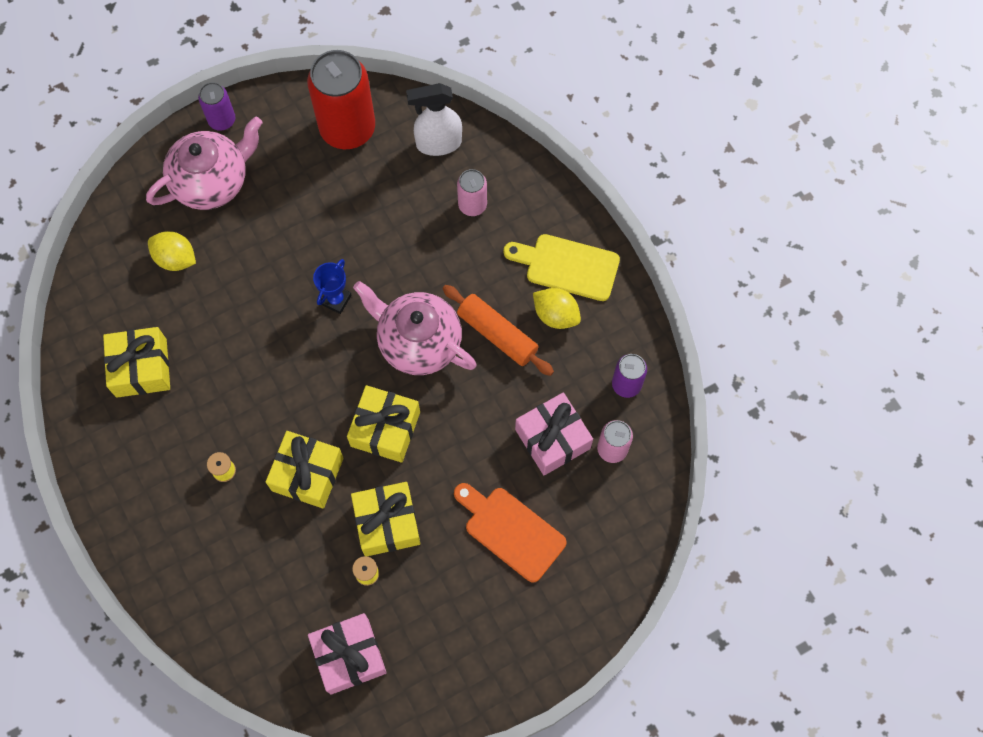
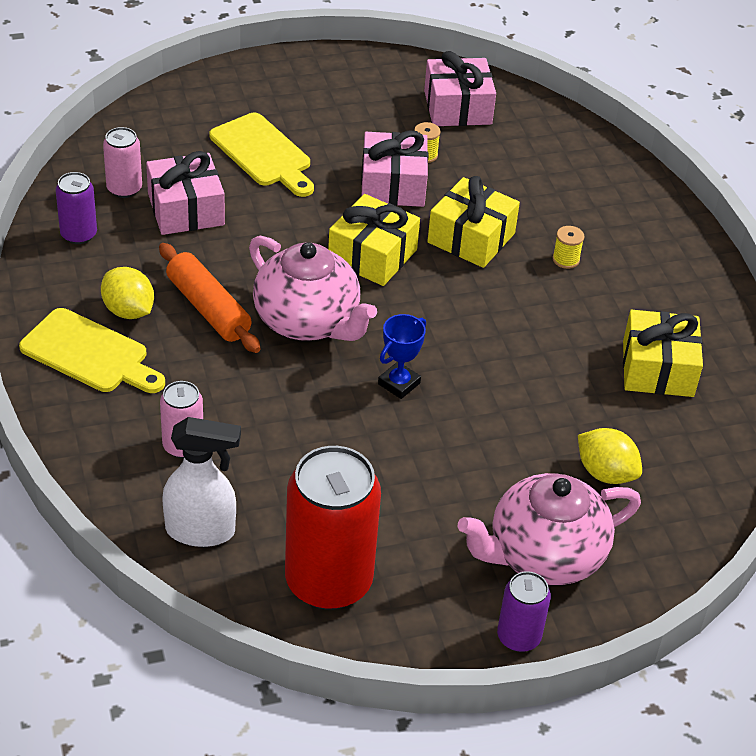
camera: 170 degrees left, 25 degrees down
yellow gift [351,482,420,556] -> pink gift [361,131,428,207]
orange cutting board [454,483,567,583] -> yellow cutting board [210,113,314,197]

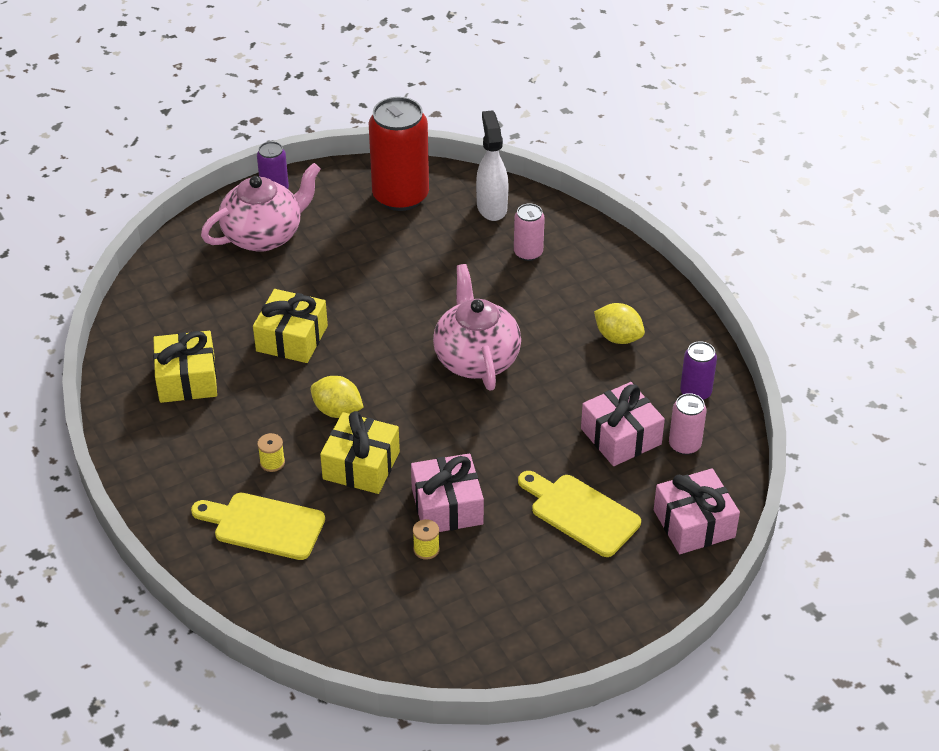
camera: 170 degrees right, 0 degrees up
yellow cutting board [19,308,165,393] -> yellow cutting board moved to [191,493,325,560]
orange rolling pin [159,243,261,353] -> none
white spray bottle [163,417,241,547] -> white spray bottle turned 90 degrees clockwise [476,110,509,221]
pink teapot [249,236,377,341] -> pink teapot turned 45 degrees clockwise [433,264,521,391]
yellow gift [328,194,420,286] -> yellow gift moved to [253,289,328,363]
blue trophy [378,314,426,399] -> none
pink gift [424,51,496,126] -> pink gift moved to [654,468,740,554]
yellow lemon [578,428,642,484] -> yellow lemon moved to [311,376,364,418]

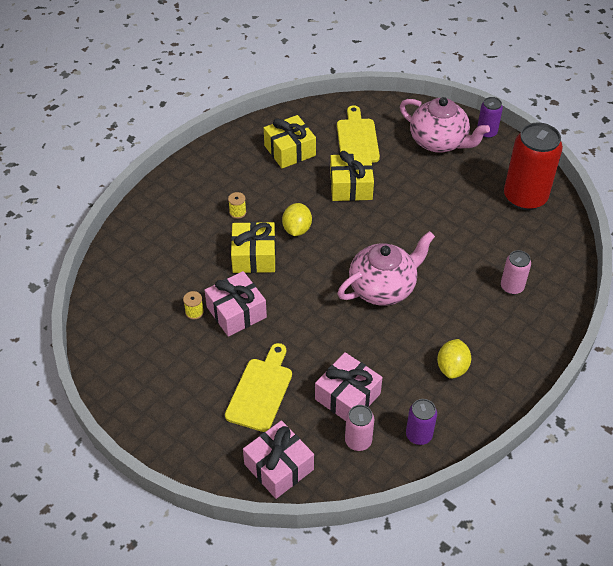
camera: 70 degrees right, 5 degrees up
yellow cutting board [191,493,325,560] -> yellow cutting board moved to [337,105,380,163]
white spray bottle [476,110,509,221] -> none

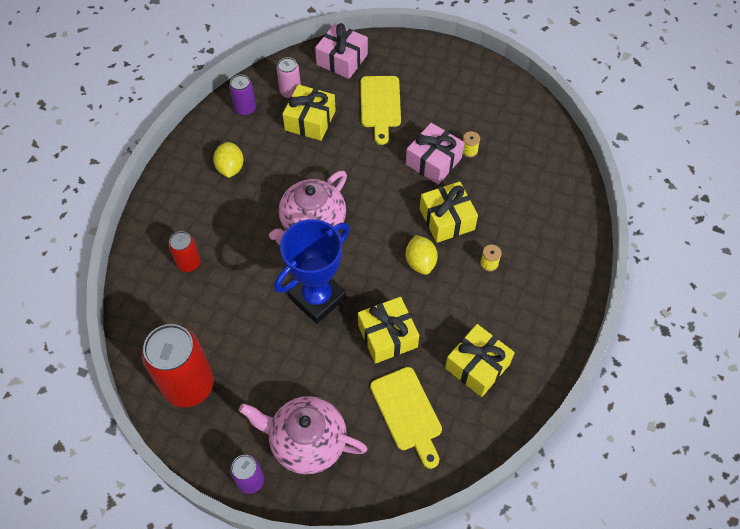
camera: 160 degrees right, 10 degrees up
pink gift [315,352,382,421] -> yellow gift [283,84,336,141]
pink can [501,250,531,294] -> red can [169,231,201,272]
none -> blue trophy [274,219,350,324]

